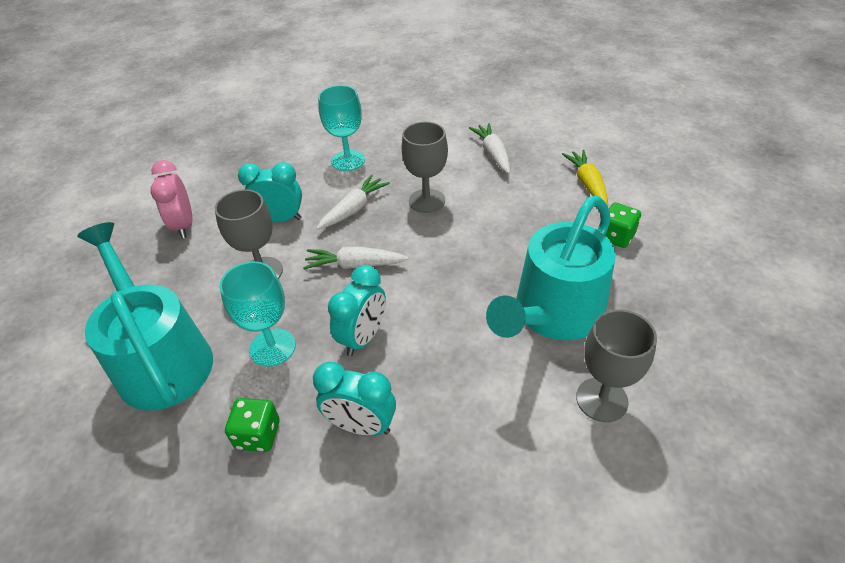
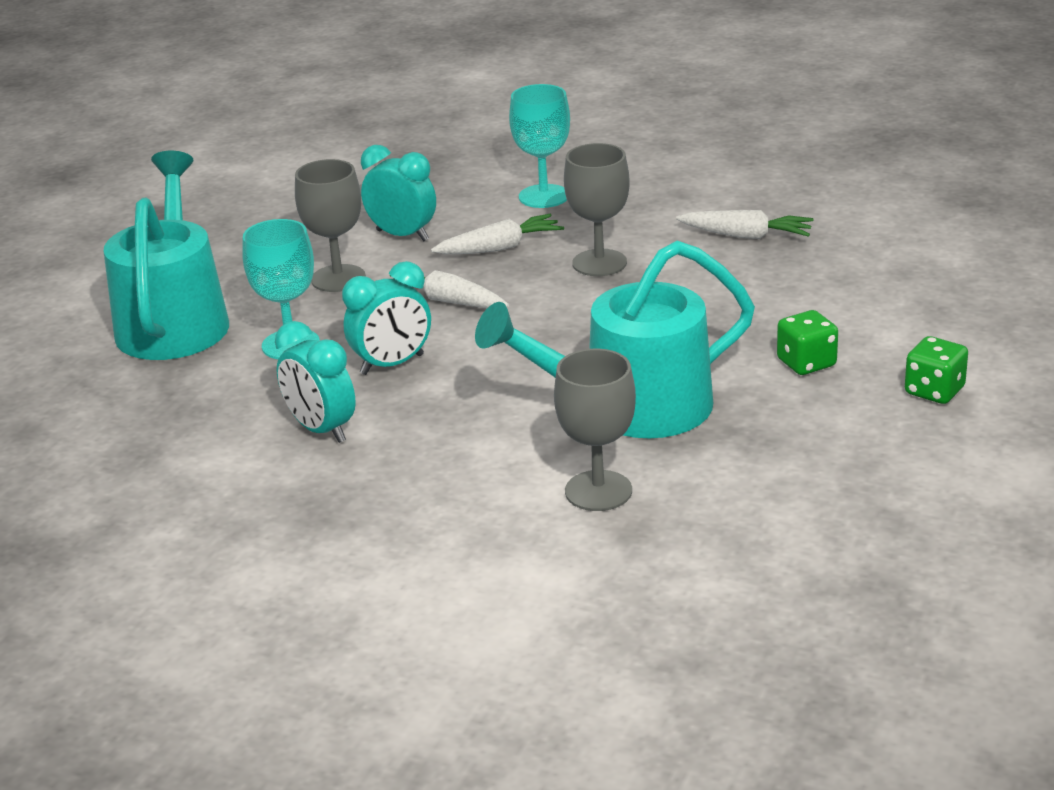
camera: 30 degrees right, 15 degrees down
pink clock [150,160,192,239] -> none
green dice [225,398,280,452] -> green dice moved to [905,336,968,404]
white carrot [469,123,510,174] -> white carrot turned 90 degrees clockwise [676,210,813,239]
yellow carrot [562,150,608,206] -> none

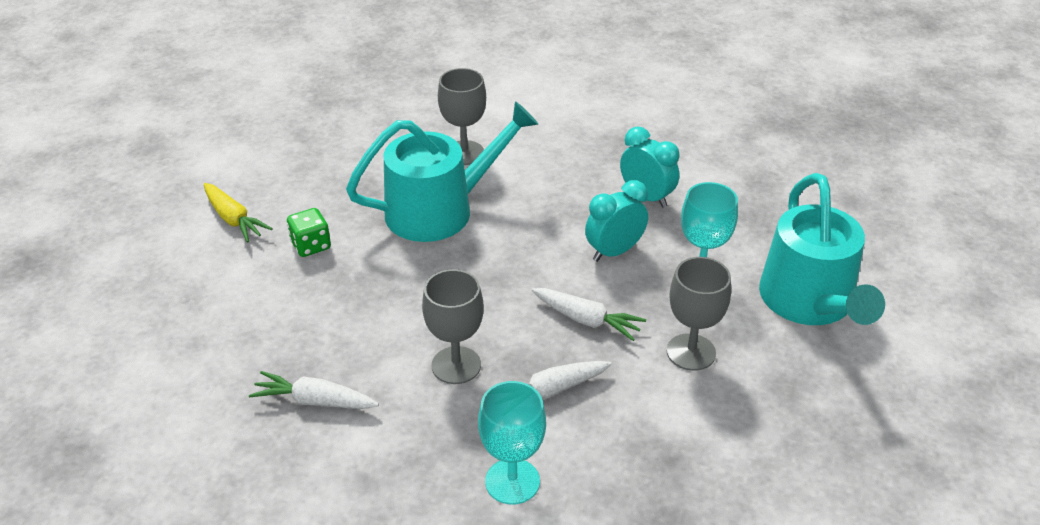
camera: 175 degrees right, 10 degrees up
turquoise clock [361,145,436,241] -> none
green dice [905,336,968,404] -> yellow carrot [204,183,273,242]

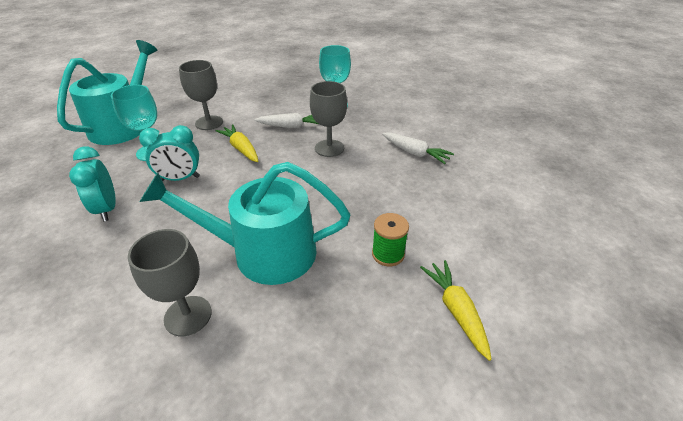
camera: 155 degrees left, 0 degrees up
green dice [287,208,331,257] -> green spool [372,213,409,266]
white carrot [532,288,646,341] -> yellow carrot [215,124,258,162]

